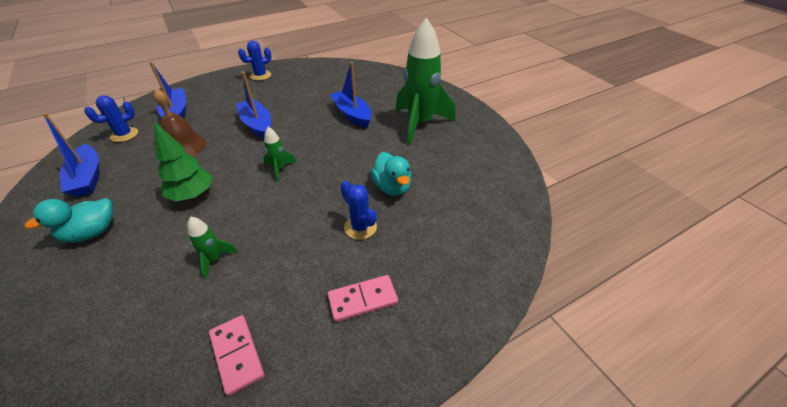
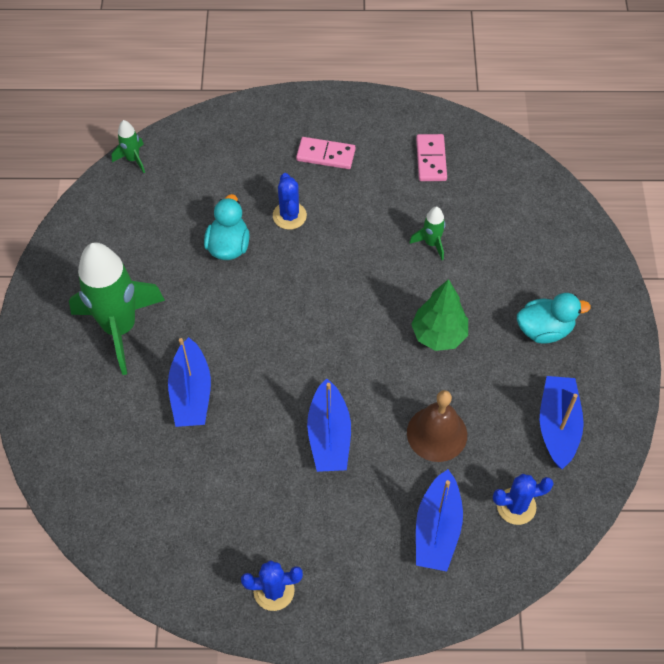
camera: 150 degrees left, 15 degrees up
green rocket [263,127,296,181] -> green rocket moved to [111,120,145,173]

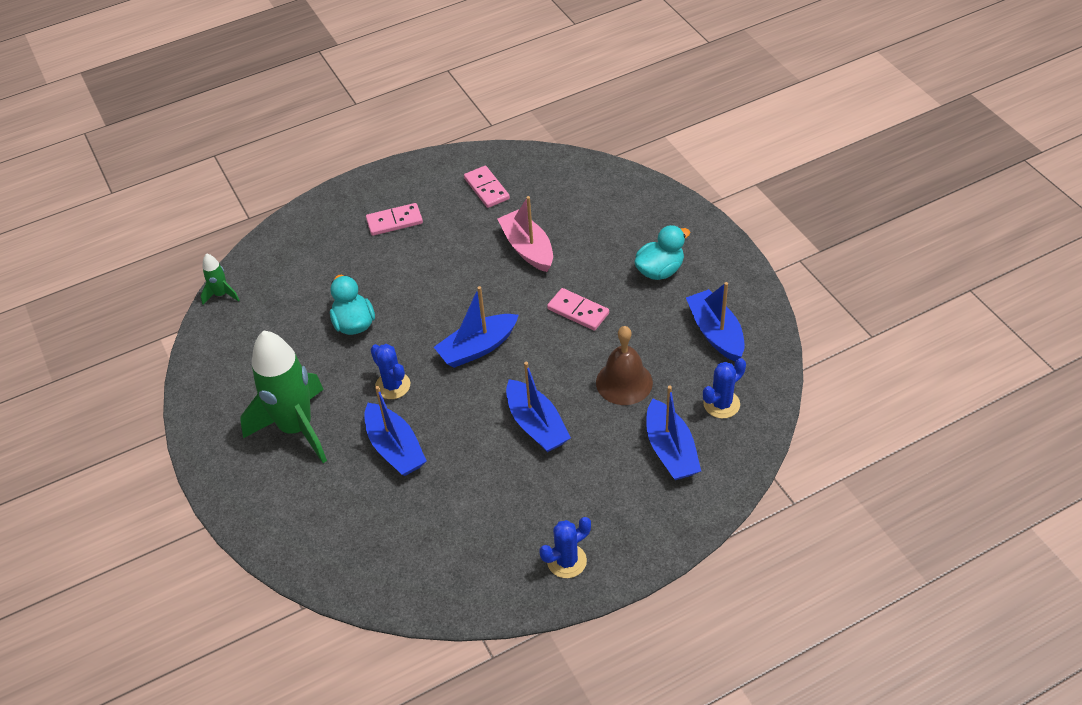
camera: 25 degrees left, 10 degrees down
blue cactus [273,173,307,230] -> blue cactus moved to [370,344,410,399]
green rocket [409,207,445,260] -> pink boat [498,196,553,272]
green tree [411,279,468,351] -> pink domino [547,288,609,331]
none -> blue boat [434,286,519,368]

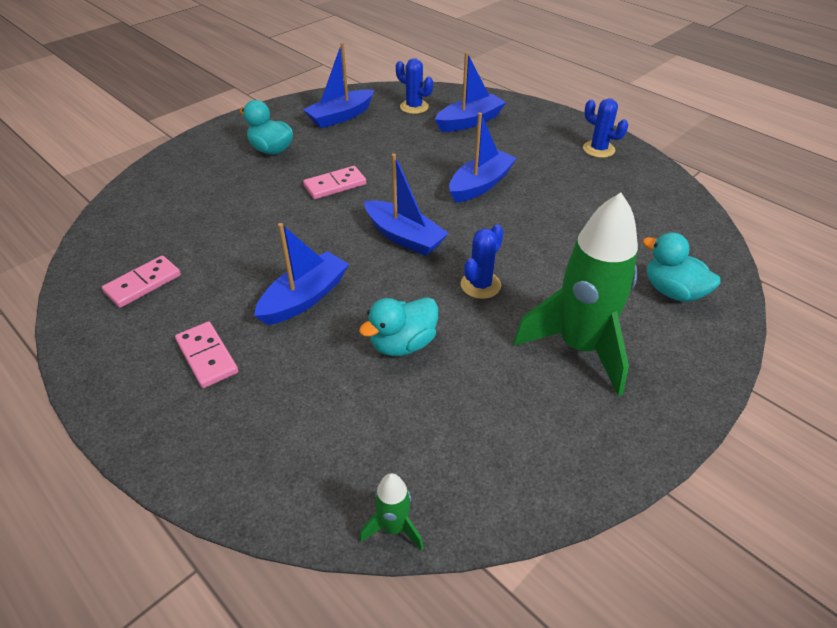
camera: 110 degrees left, 5 degrees down
blue boat [364,386,427,476] -> blue boat moved to [254,223,349,325]
pink boat [498,196,553,272] -> none
pink domino [547,288,609,331] -> pink domino turned 45 degrees clockwise [303,166,366,199]
brown bell [596,326,653,405] -> none
none -> turquoise duck [643,232,721,302]

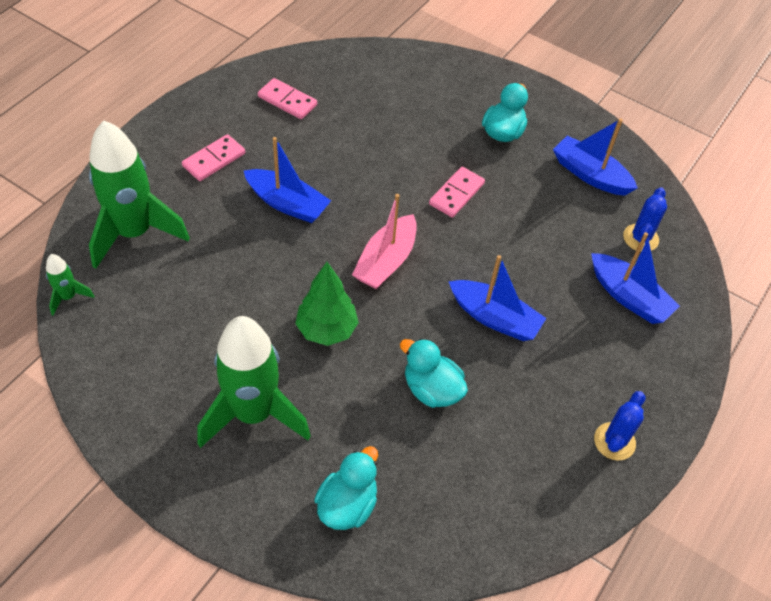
camera: 75 degrees right, 10 degrees up
pink domino [303,166,366,199] -> pink domino turned 75 degrees clockwise [429,167,485,218]
turquoise duck [359,297,438,356] -> turquoise duck moved to [400,338,468,408]
blue boat [364,153,449,256] -> pink boat [352,194,417,289]
blue cactus [461,224,504,299] -> green tree [295,262,359,346]
none -> green rocket [89,120,190,269]

